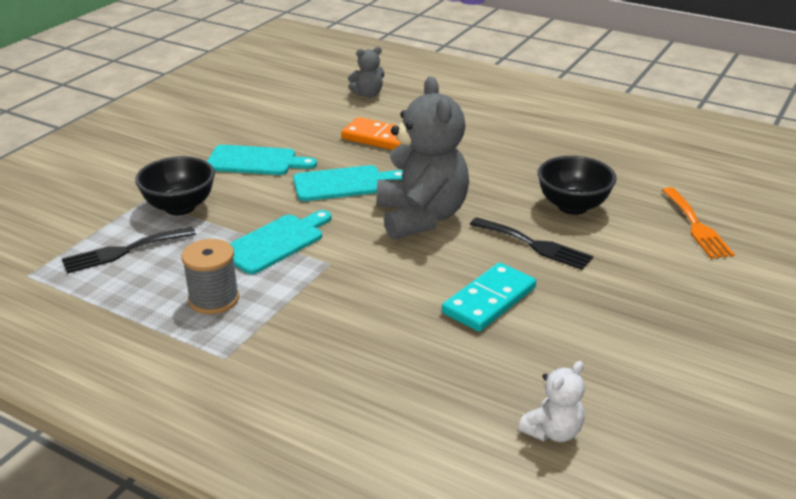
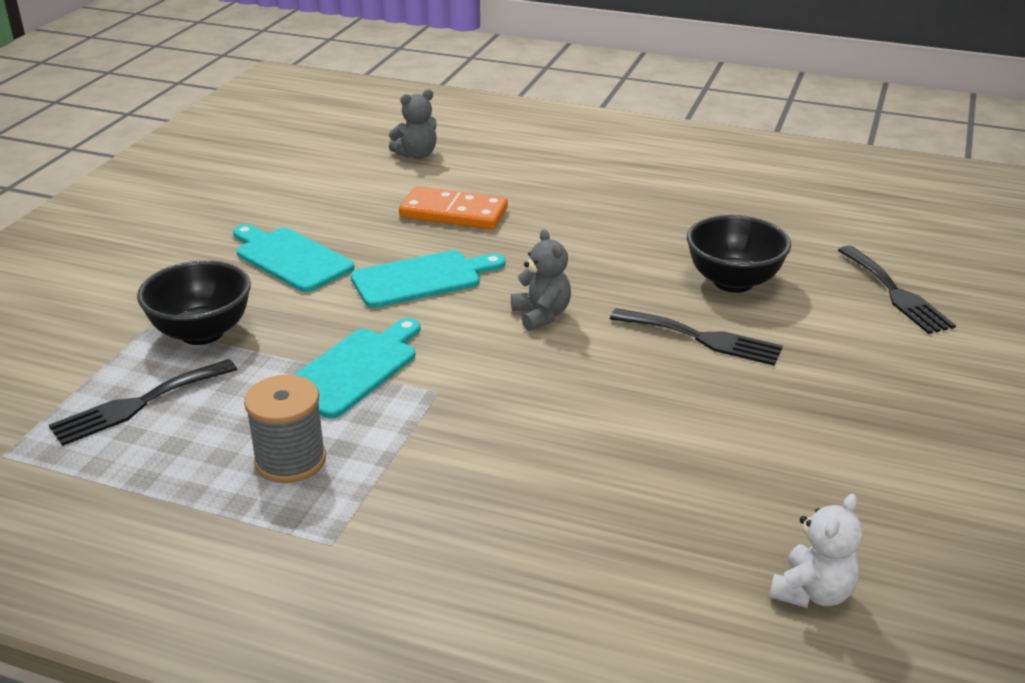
camera: 10 degrees left, 0 degrees up
turquoise cutting board [207,145,317,175] -> turquoise cutting board turned 135 degrees counterclockwise [233,224,354,292]
grey teddy bear [376,77,469,240] -> grey teddy bear [511,229,571,331], size x0.46
turquoise domino [442,262,536,332] -> none
orange fork [662,187,735,259] -> black fork [838,246,956,334]

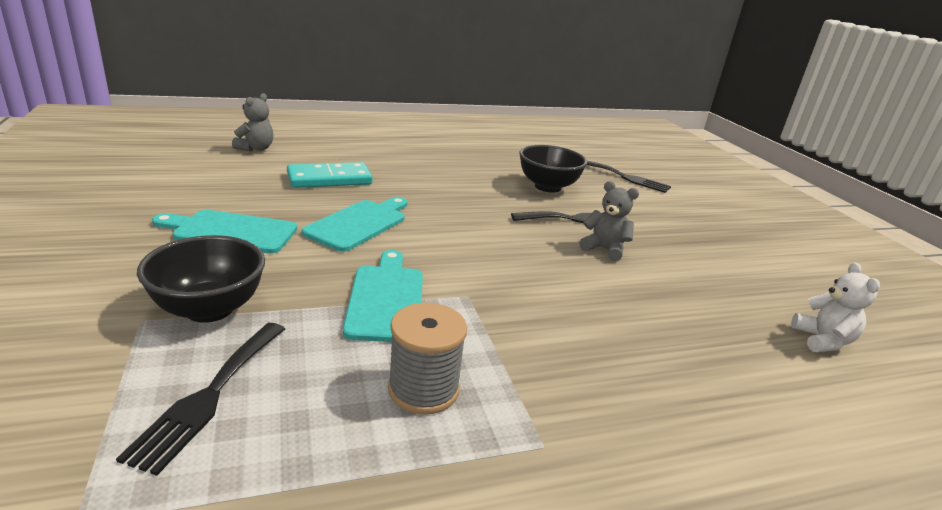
camera: 40 degrees left, 5 degrees down
orange domino [399,186,508,230] -> turquoise domino [287,162,373,188]
grey teddy bear [511,229,571,331] -> grey teddy bear moved to [579,181,639,261]

